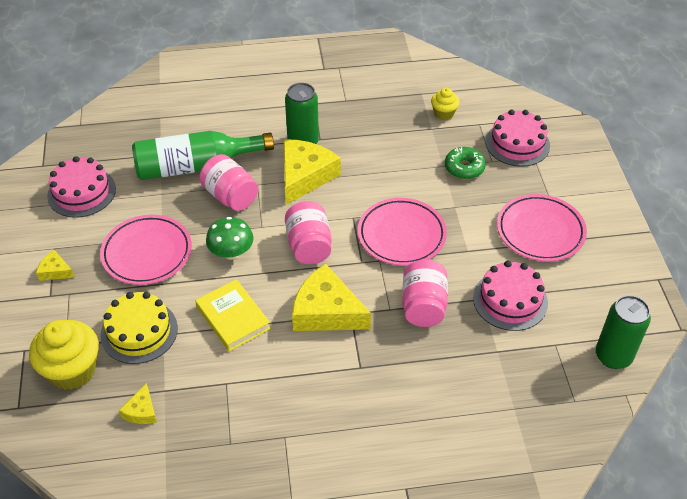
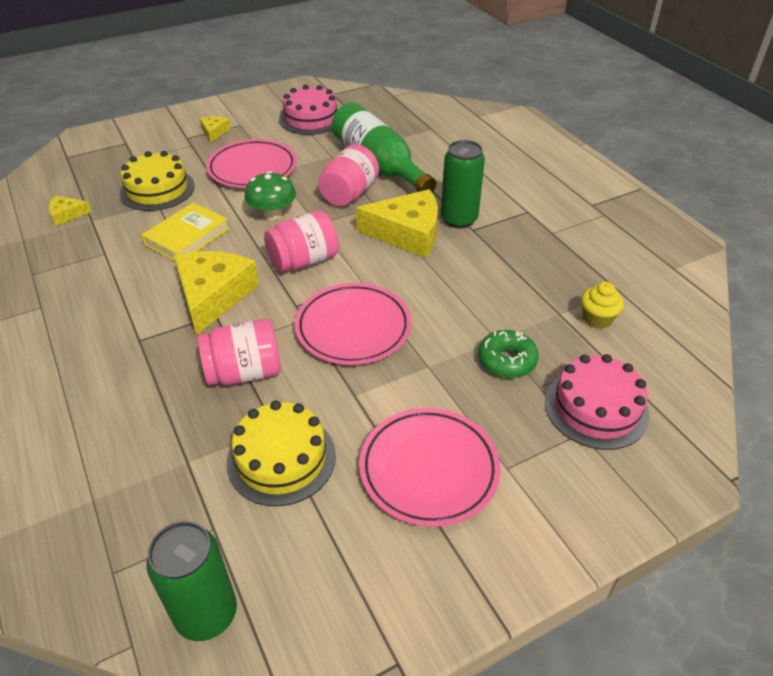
camera: 70 degrees right, 5 degrees down
yellow cupcake [29,320,99,390] -> none
pink cake [473,261,548,331] -> yellow cake [227,400,336,506]

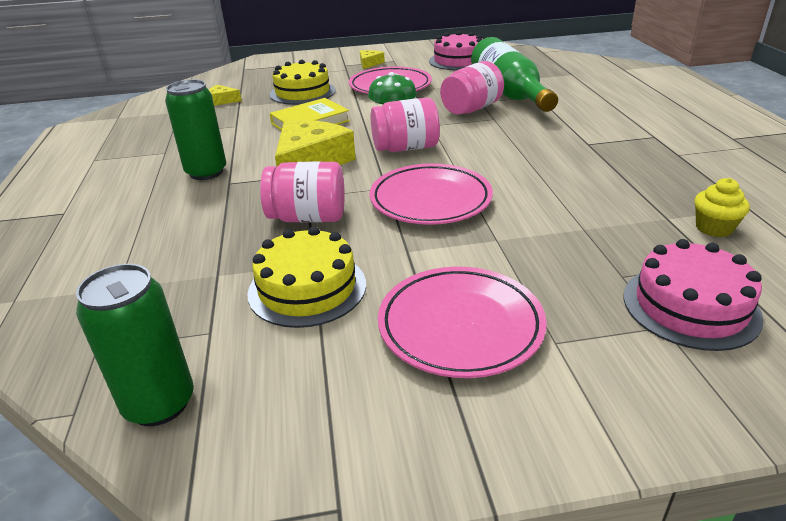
camera: 20 degrees right, 10 degrees down
yellow cheese [356,189,438,258] -> none
green can [441,140,485,228] -> green can moved to [165,79,226,180]
green donut [478,330,539,378] -> none

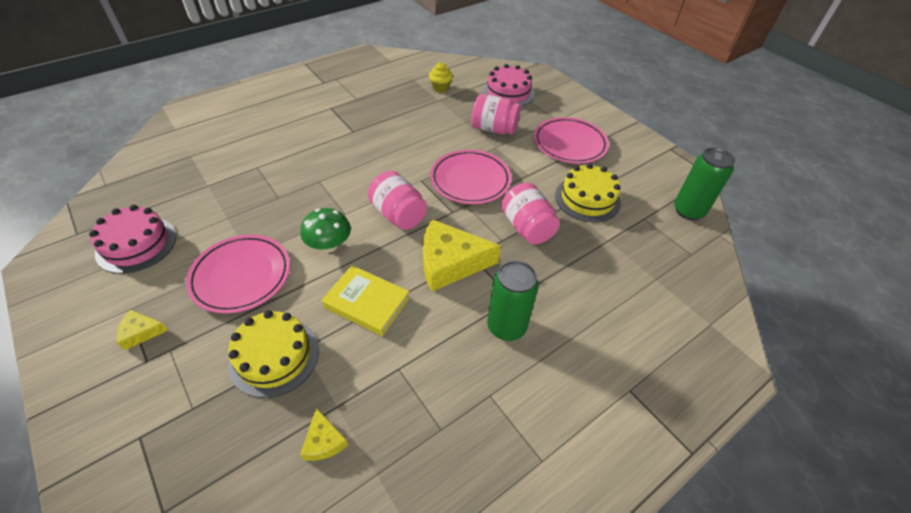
camera: 120 degrees left, 15 degrees up
pink jar [440,61,504,114] -> pink jar moved to [471,94,521,134]
green bottle [471,37,558,112] -> none

